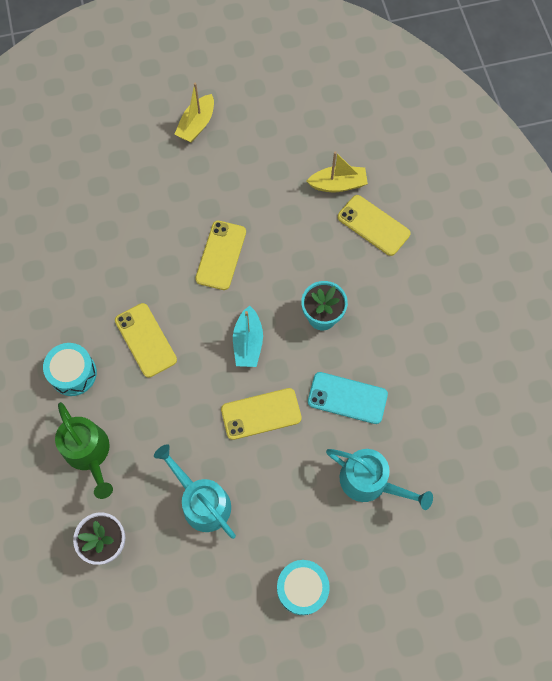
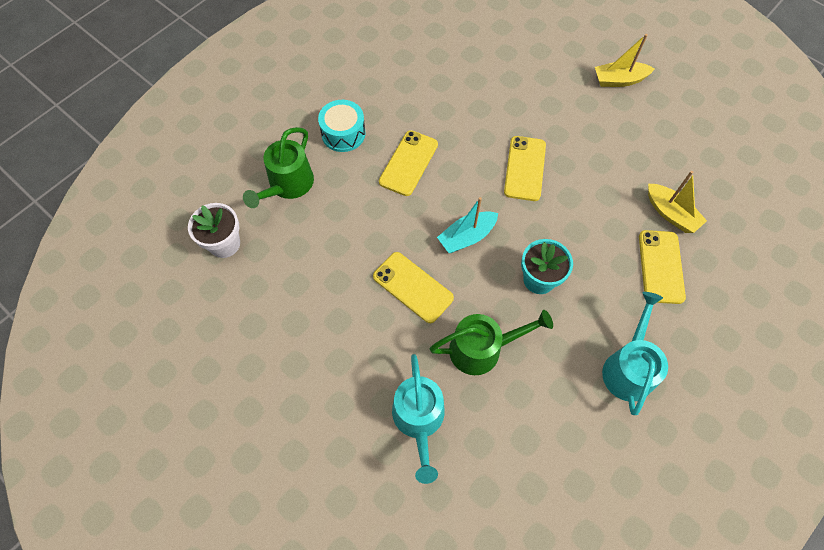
camera: 55 degrees right, 5 degrees down
turquoise watering can [154,444,236,539] -> turquoise watering can moved to [602,292,668,415]
yellow phone [195,221,246,290] -> yellow phone turned 60 degrees counterclockwise [504,136,546,201]
turquoise drum [277,560,330,615] -> none
turquoise phone [308,372,388,424] -> green watering can [430,310,553,375]

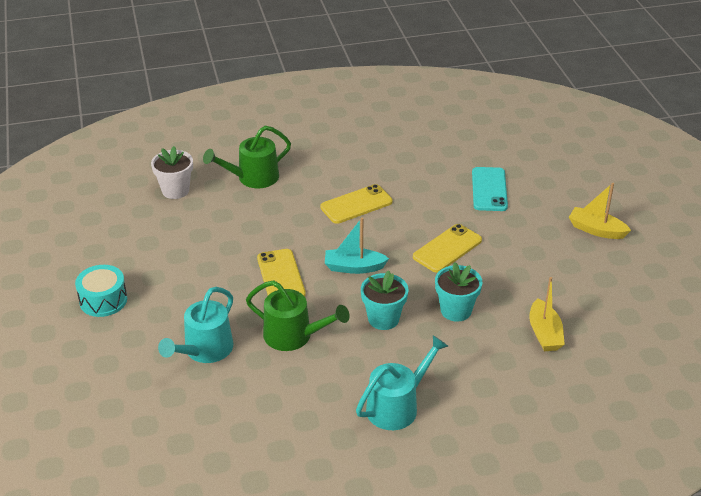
camera: 35 degrees right, 25 degrees down
turquoise drum [318,100,366,152] -> turquoise drum moved to [75,265,127,317]
yellow phone [639,230,686,304] -> none
none -> turquoise flower pot [435,262,482,322]
none -> turquoise phone [472,167,508,211]

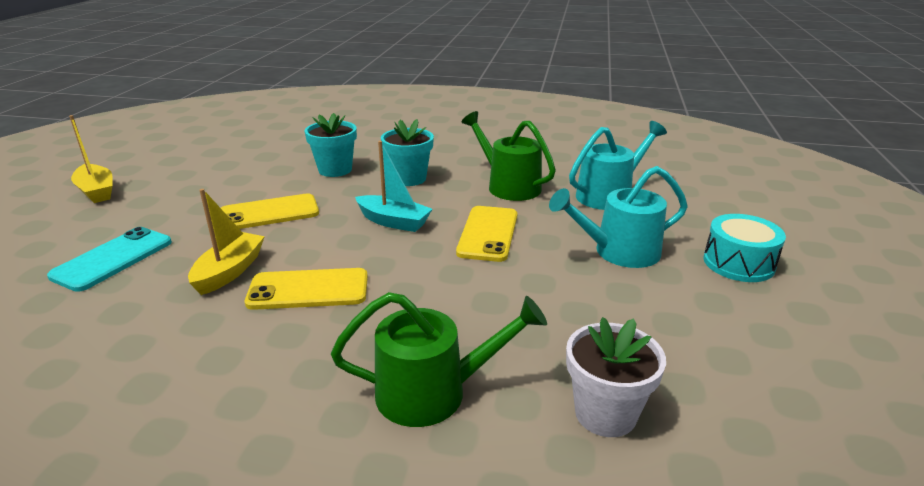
camera: 155 degrees left, 10 degrees down
turquoise watering can [356,335,448,430] -> turquoise watering can moved to [549,166,688,268]
yellow boat [529,277,565,351] -> yellow boat moved to [188,189,265,295]

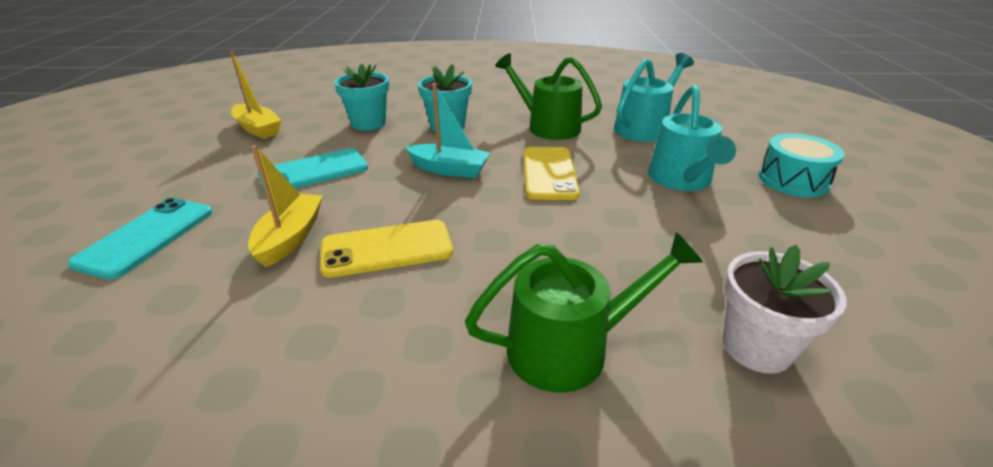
camera: 10 degrees left, 5 degrees up
yellow boat [69,115,113,203] -> yellow boat moved to [230,51,281,139]
yellow phone [221,193,319,229] -> turquoise phone [258,148,368,192]
turquoise watering can [549,166,688,268] -> turquoise watering can turned 60 degrees counterclockwise [648,85,736,191]

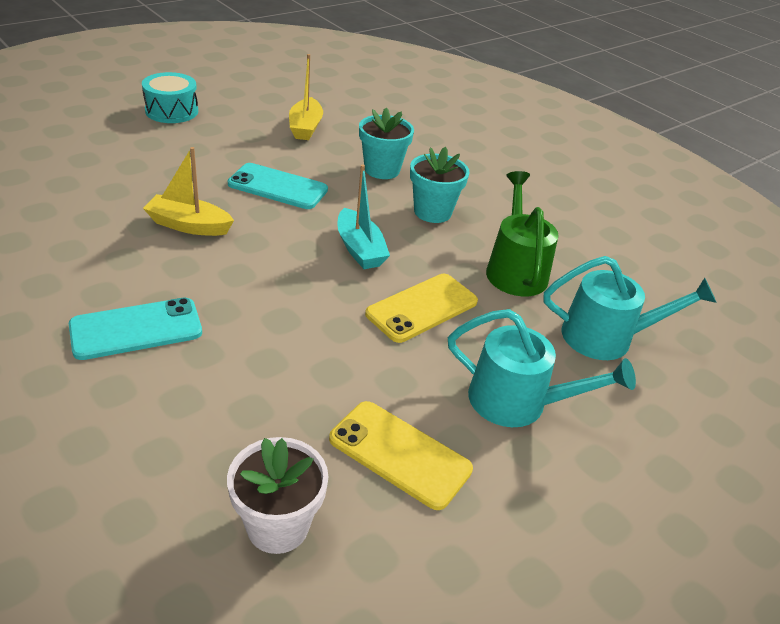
camera: 45 degrees right, 5 degrees up
turquoise phone [68,198,212,280] -> turquoise phone moved to [69,298,202,360]
yellow boat [248,145,323,268] -> yellow boat turned 135 degrees counterclockwise [143,147,234,236]
yellow phone [320,220,453,278] -> yellow phone moved to [329,401,473,510]
green watering can [465,232,703,393] -> none
turquoise watering can [648,85,736,191] -> turquoise watering can turned 120 degrees counterclockwise [448,309,636,427]
turquoise drum [759,133,845,197] -> turquoise drum moved to [142,72,198,123]

